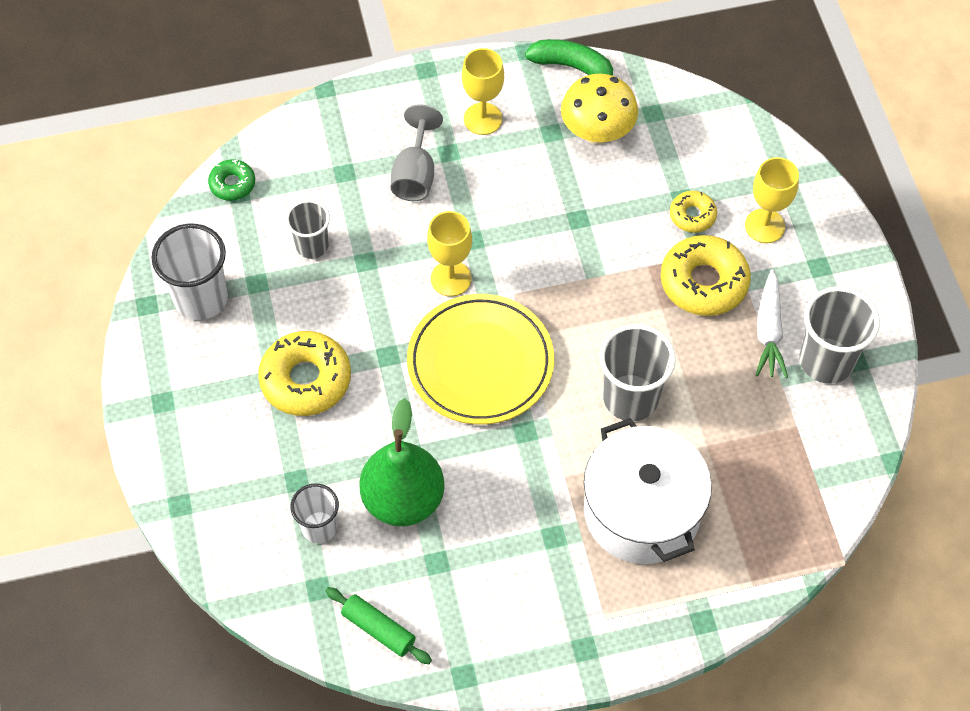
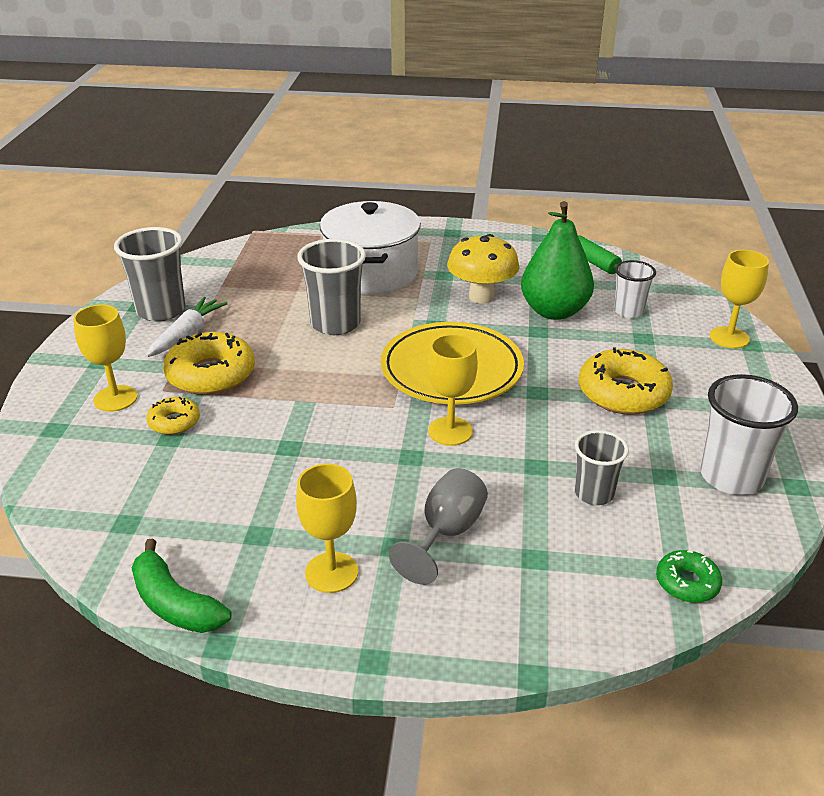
camera: 160 degrees left, 25 degrees down
yellow mushroom [561,74,638,145] -> yellow mushroom moved to [447,234,519,304]
none -> yellow goblet [709,250,769,349]

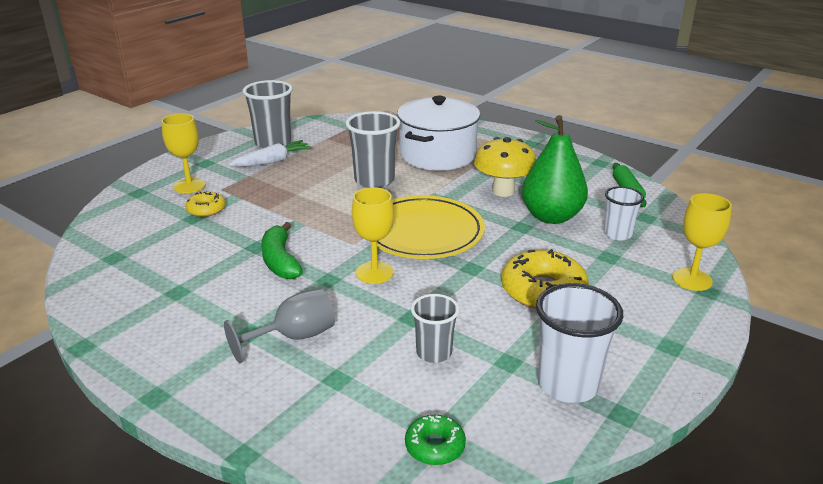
camera: 30 degrees right, 5 degrees down
green banana [132,539,232,633] -> green banana moved to [261,222,303,279]
yellow donut [163,332,255,395] -> none
yellow goblet [296,464,358,593] -> none

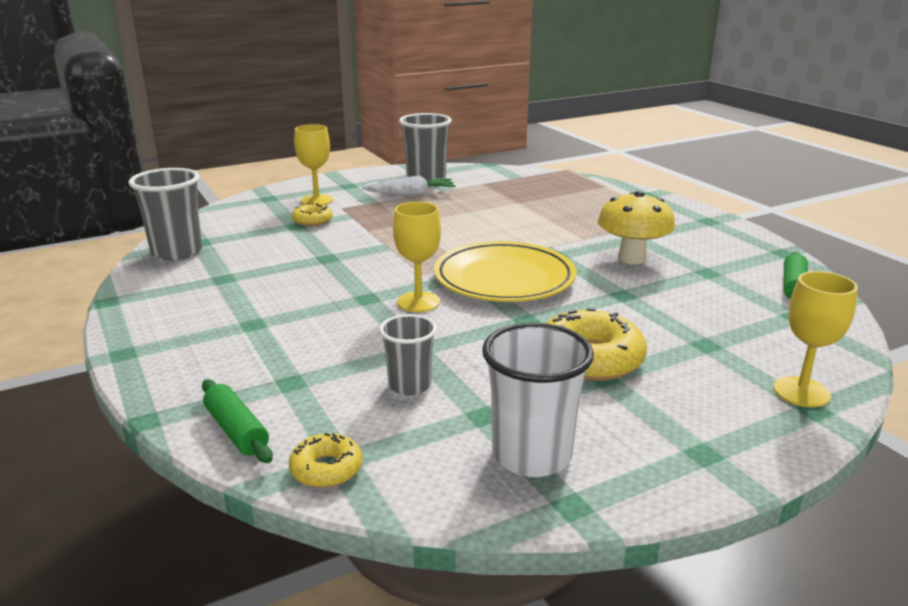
camera: 25 degrees right, 5 degrees down
grey goblet [224,288,335,363] -> none
green banana [261,222,303,279] -> none
grey cup [345,111,401,188] -> grey cup moved to [129,168,202,261]
white pot [397,96,480,170] -> none
green donut [405,415,466,465] -> yellow donut [289,433,362,488]
green pear [522,115,588,224] -> none
white cup [604,186,644,241] -> none
none -> green rolling pin [202,379,273,463]

